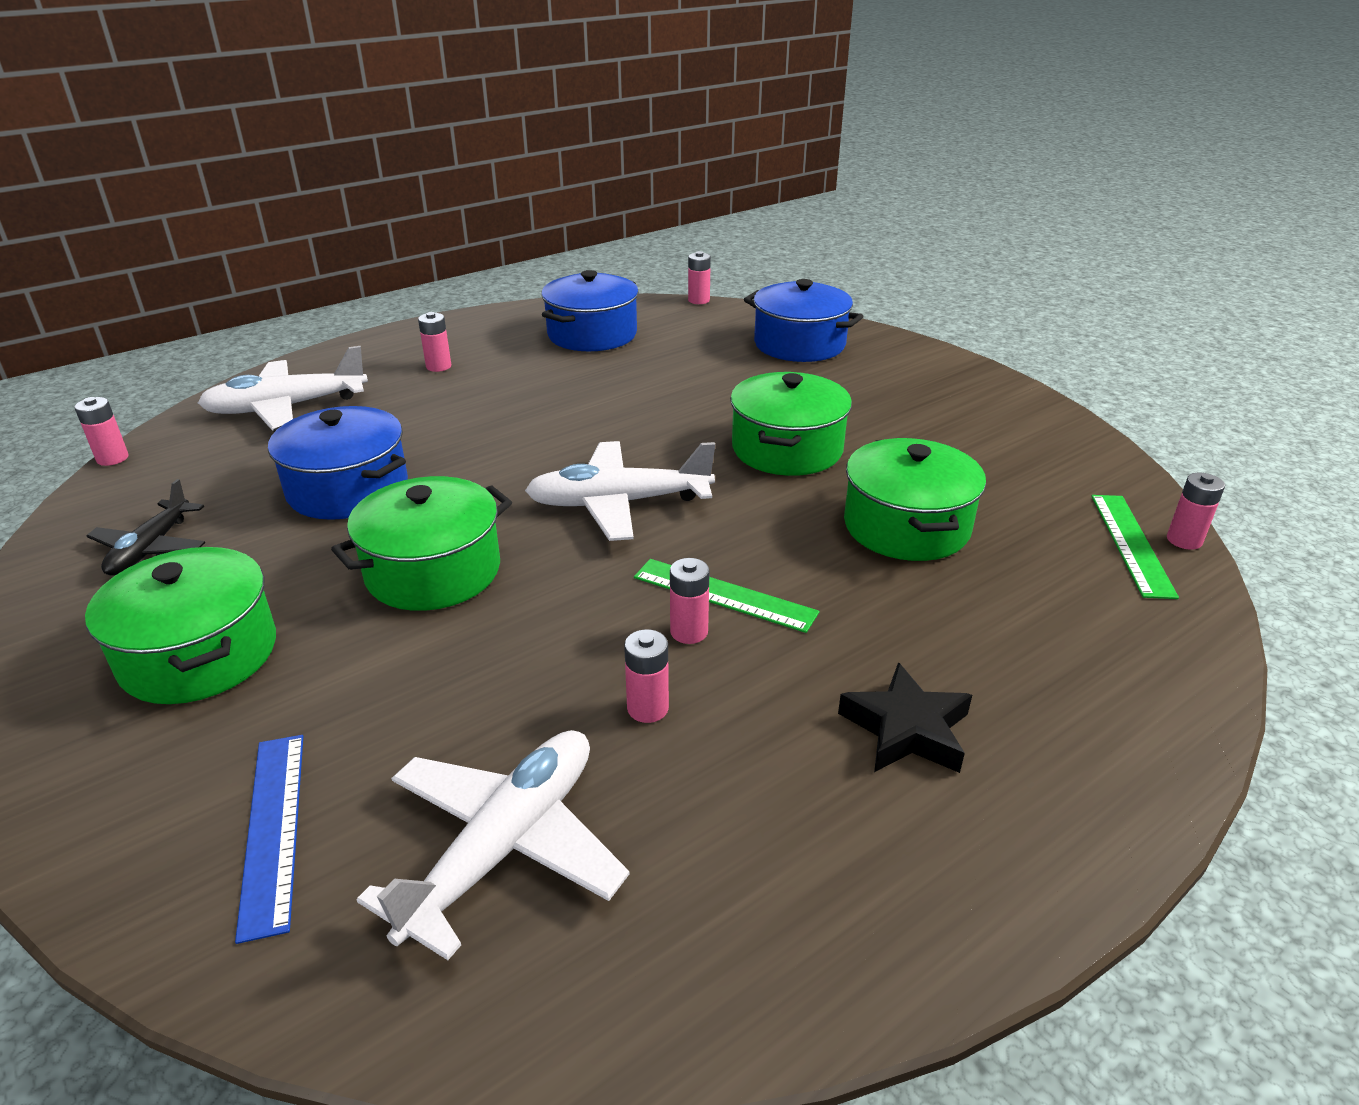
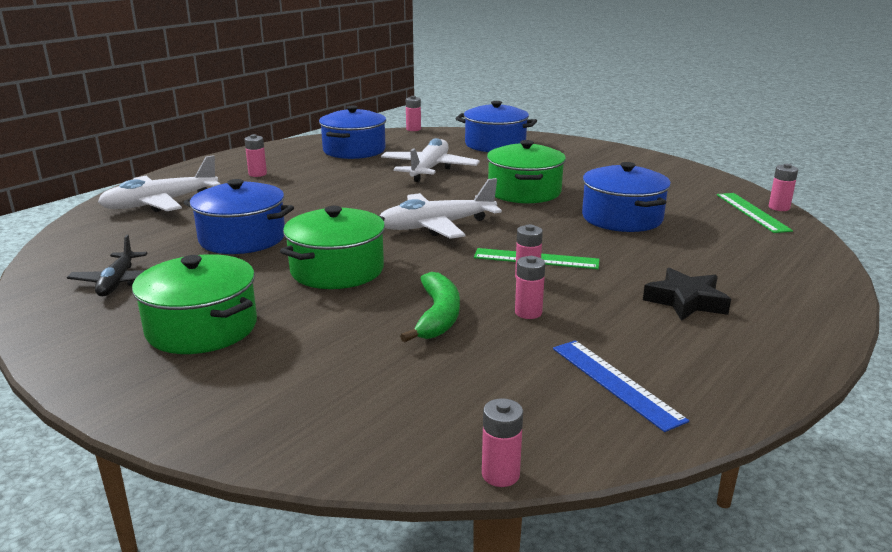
camera: 15 degrees left, 10 degrees down
pink battery [74,397,129,466] -> pink battery moved to [482,398,523,487]
blue ruler [235,735,303,944] -> blue ruler moved to [553,340,689,432]
white plane [357,730,630,960] -> white plane moved to [381,138,480,182]
green pot [844,438,986,561] -> blue pot [582,162,671,232]
none -> green banana [400,272,460,342]

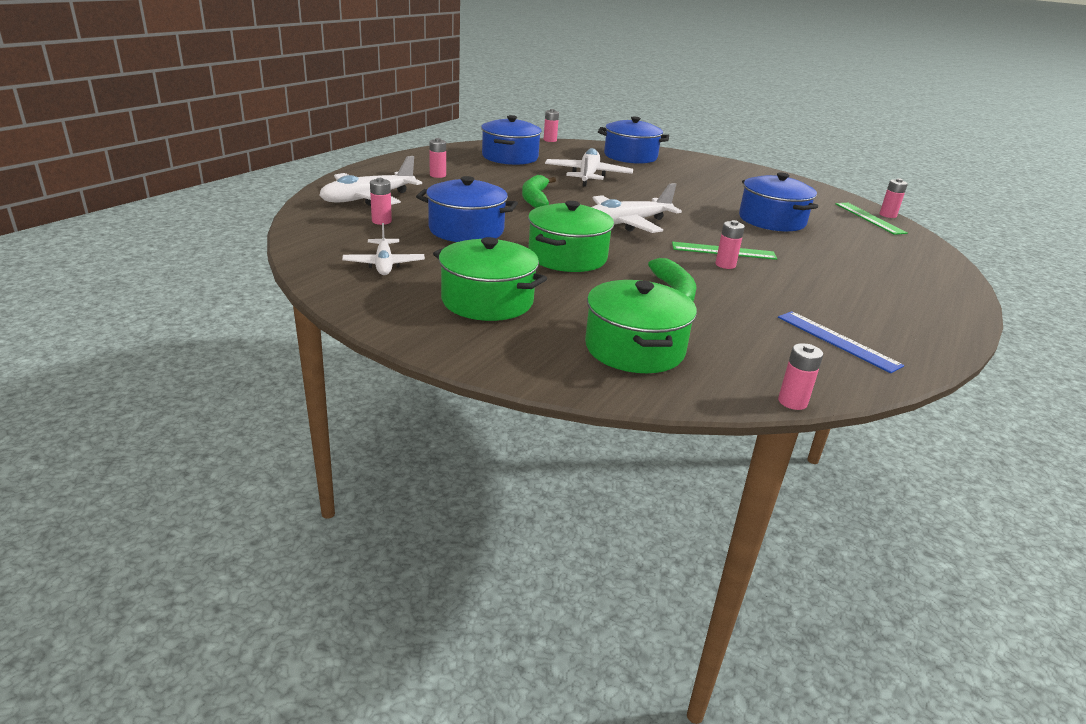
camera: 10 degrees left, 5 degrees up
black plane [67,235,147,296] -> white plane [342,223,425,275]
green pot [487,140,566,204] -> green pot moved to [585,280,697,373]
pink battery [515,256,545,319] -> pink battery moved to [370,178,392,225]
black star [643,268,731,321] -> none
none -> green banana [522,175,556,208]

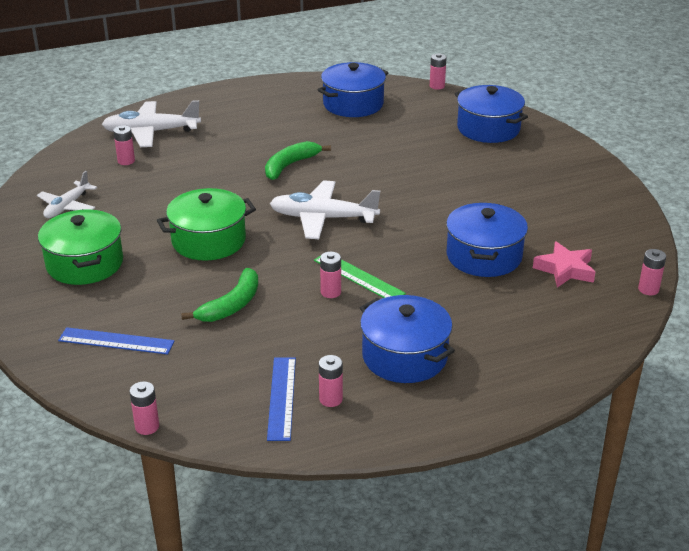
camera: 40 degrees right, 5 degrees up
blue pot [416,176,518,242] -> blue pot moved to [360,295,455,383]
pink battery [429,138,446,178] -> pink battery moved to [319,355,343,407]
white plane [545,148,633,187] -> none
green pot [585,280,697,373] -> blue ruler [58,327,175,355]
green ruler [836,203,908,235] -> none
none -> pink star [533,241,595,287]

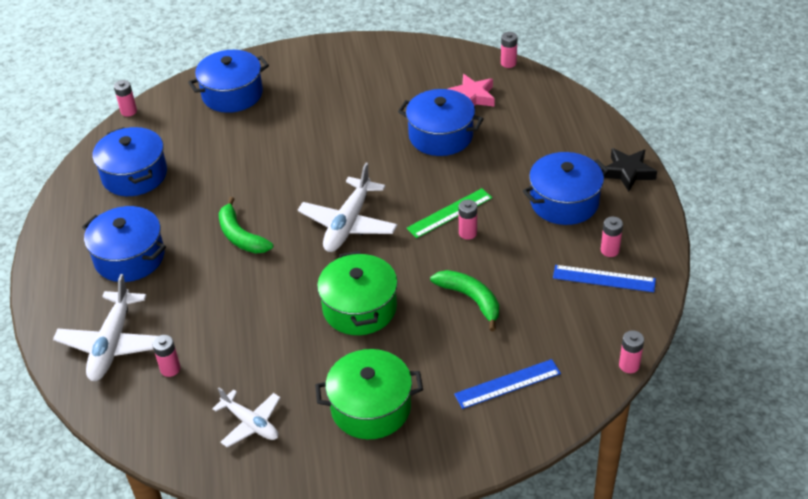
camera: 75 degrees left, 10 degrees up
blue ruler [58,327,175,355] -> blue ruler turned 45 degrees clockwise [454,359,561,409]
none -> blue pot [82,206,166,282]
none -> black star [602,148,657,192]

